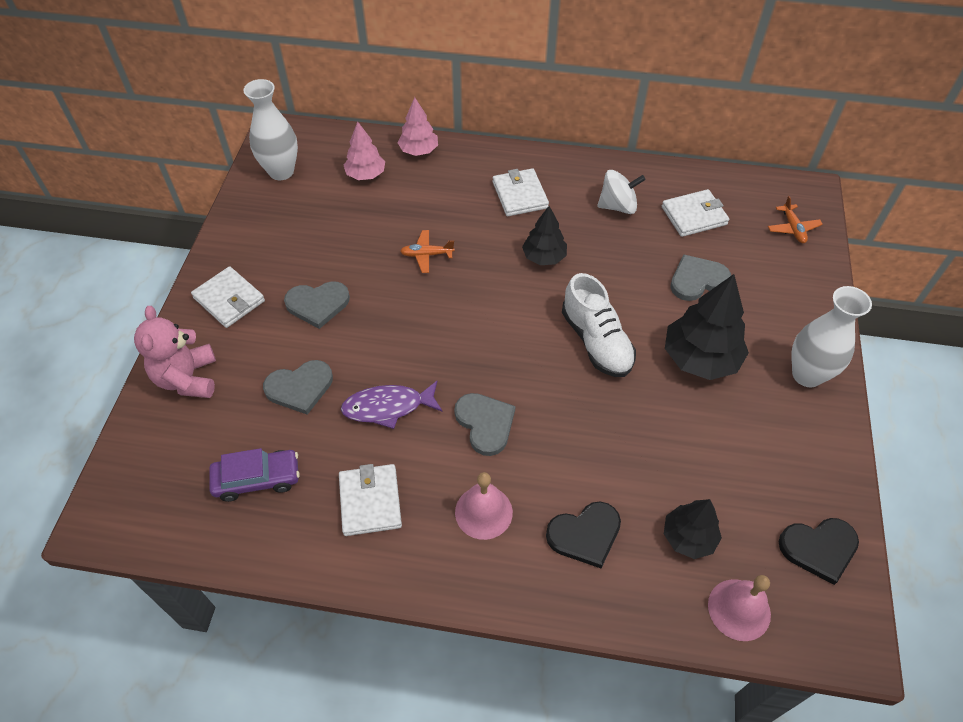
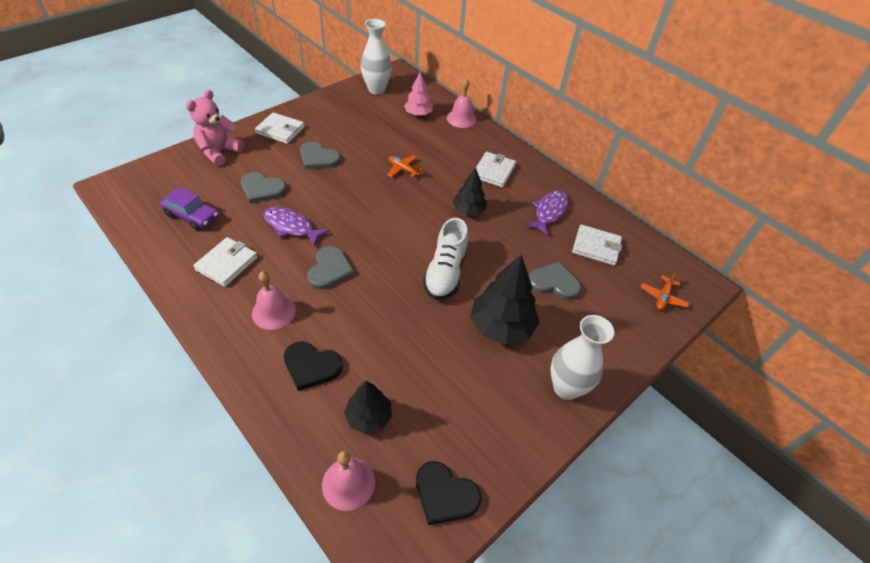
camera: 35 degrees right, 5 degrees down
white wallet [191,266,265,328] -> white wallet turned 60 degrees counterclockwise [255,112,305,144]
pink tree [398,97,438,156] -> pink bell [447,78,477,128]
white spinning top [597,170,645,214] -> purple fish [525,190,569,236]

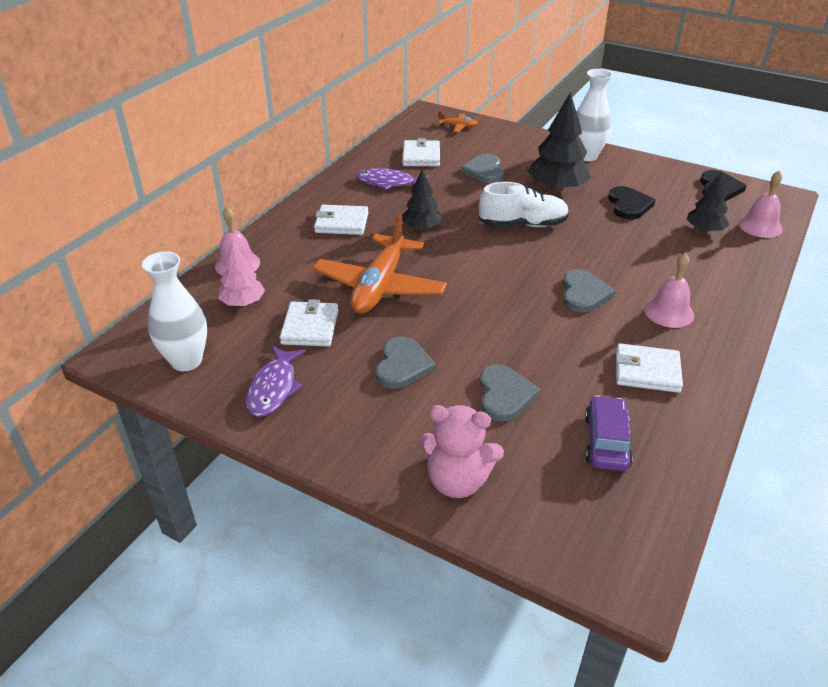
camera: 105 degrees left, 10 degrees down
white wallet [255,112,305,144] -> white wallet moved to [280,299,338,346]
purple fish [263,207,330,246] -> purple fish moved to [246,346,306,417]
black heart [284,341,343,391] -> black heart moved to [608,186,656,220]
grey heart [307,246,354,290] -> grey heart turned 105 degrees clockwise [563,269,616,313]
orange plane [388,155,423,178] -> orange plane [312,212,447,314], size x2.40

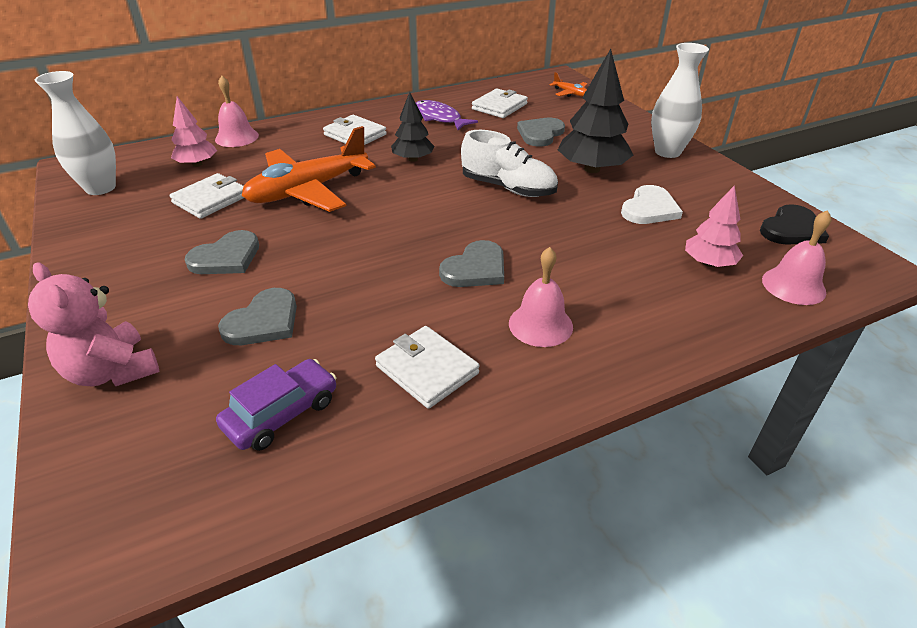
camera: 35 degrees right, 0 degrees up
purple fish [246,346,306,417] -> none
black heart [608,186,656,220] -> white heart [621,185,683,224]
black tree [687,172,729,233] -> pink tree [685,185,743,267]

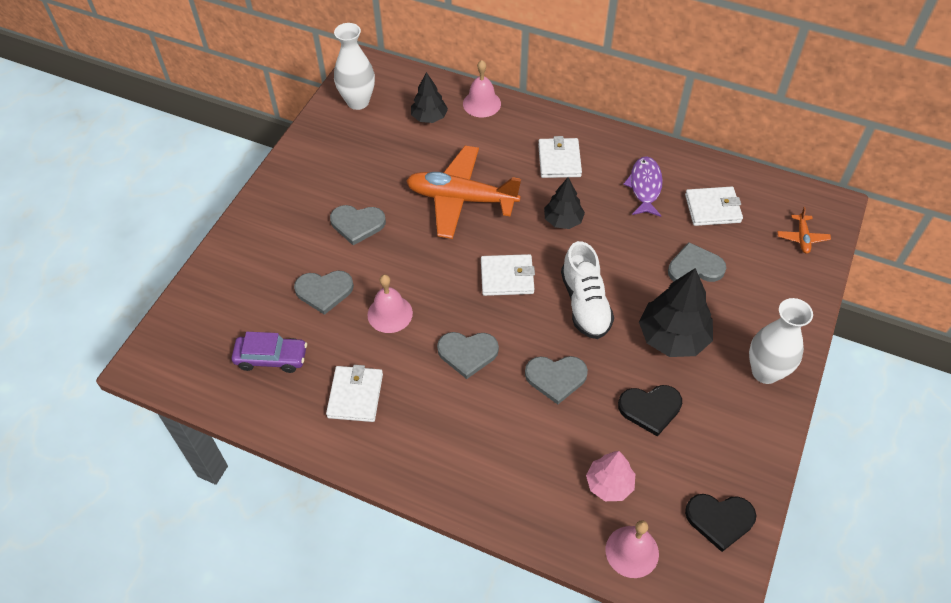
camera: 50 degrees right, 15 degrees up
pink teddy bear [28,262,159,386] -> none
white wallet [170,173,244,219] -> white wallet moved to [481,254,535,296]
pink tree [171,96,217,167] -> black tree [411,72,448,123]
pink bell [509,247,573,347] -> pink bell moved to [367,275,413,333]
white heart [621,185,683,224] -> black heart [618,385,682,437]
none -> grey heart [525,356,588,404]

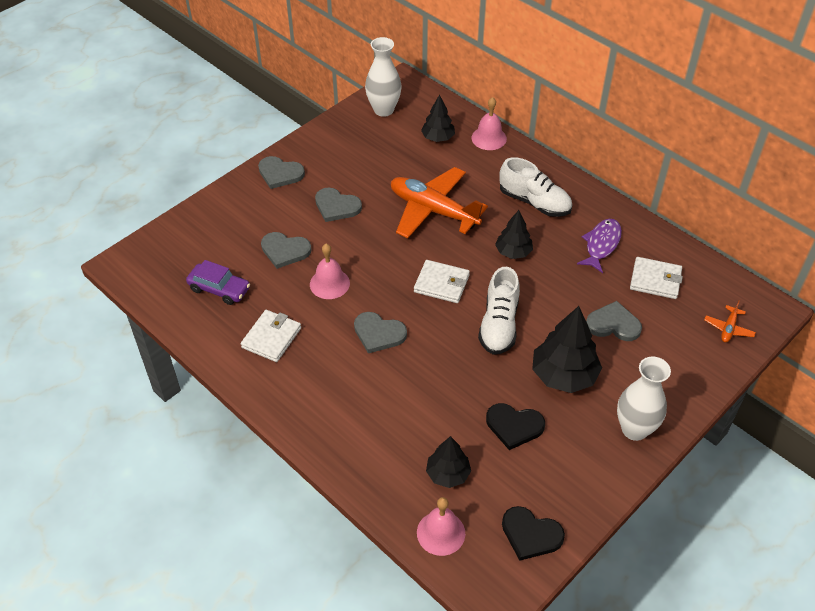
camera: 20 degrees right, 5 degrees down
grey heart [525,356,588,404] -> grey heart moved to [258,156,305,189]
white wallet [538,136,582,178] -> white shoe [500,157,572,217]
pink tree [586,451,635,501] -> black tree [426,436,471,488]

